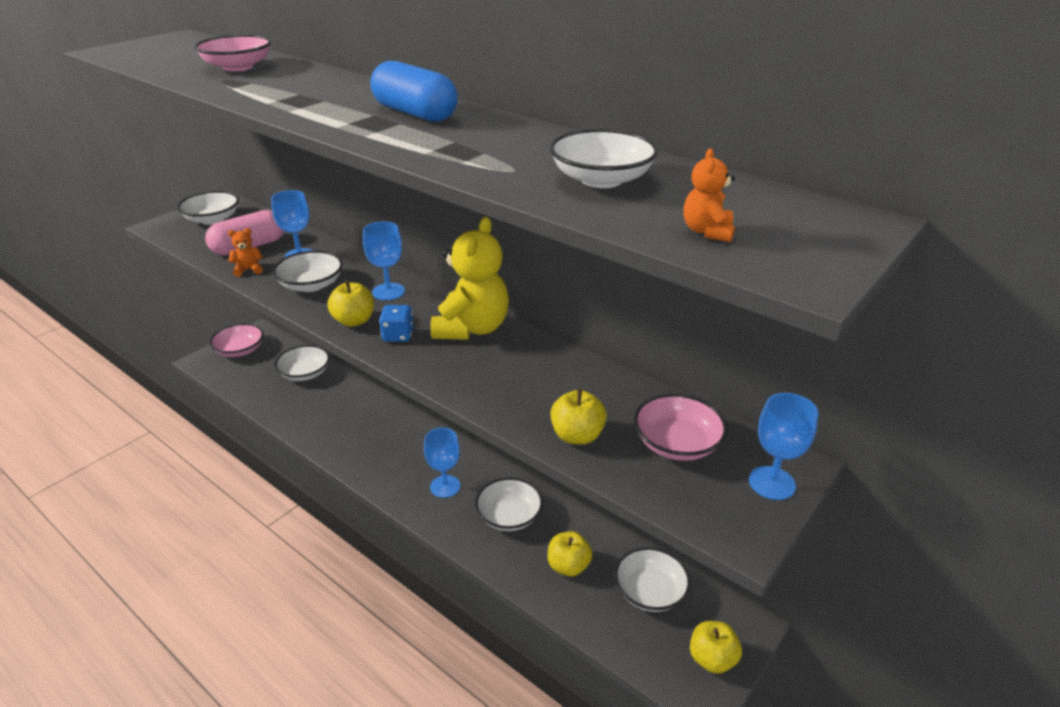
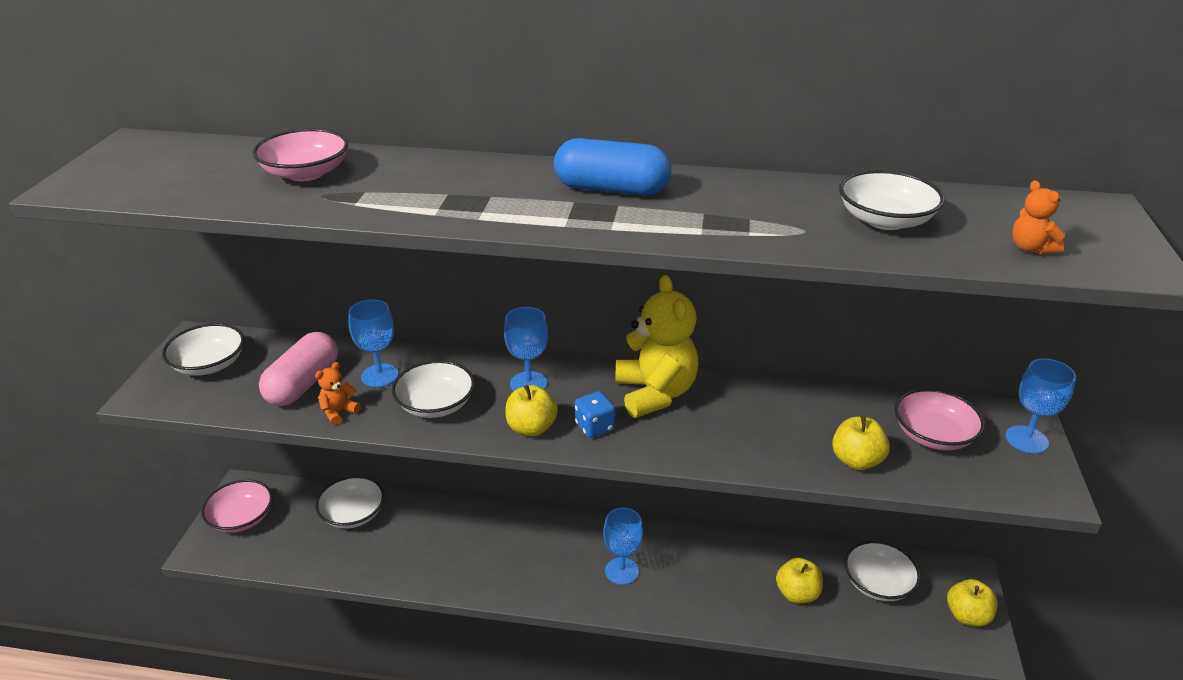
camera: 30 degrees left, 0 degrees up
white bowl [475,478,543,531] -> none

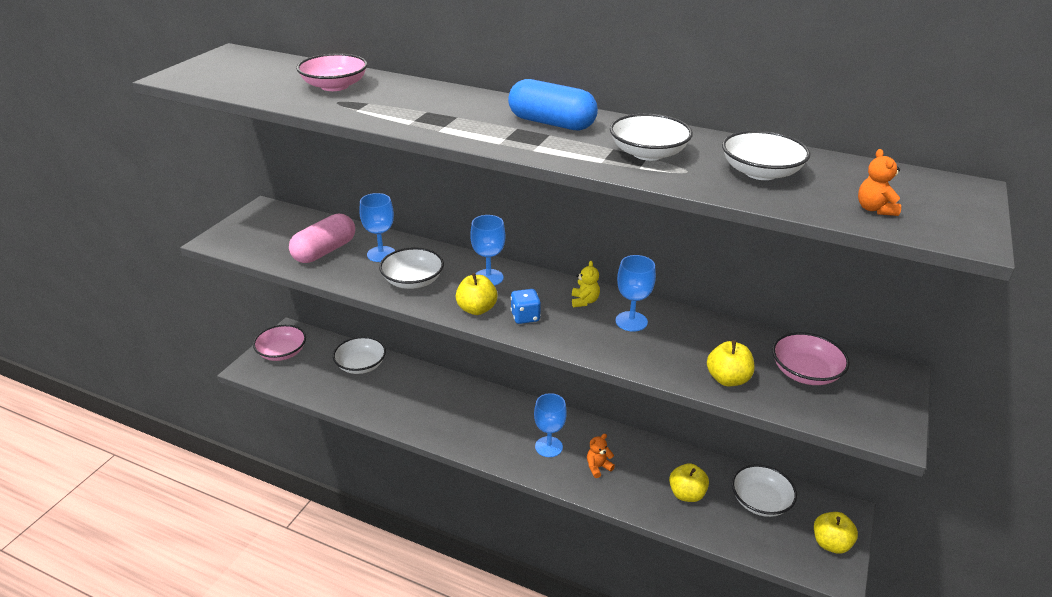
camera: 15 degrees right, 0 degrees up
white bowl [162,323,244,376] -> white bowl moved to [610,114,693,161]
orange teddy bear [315,362,361,425] -> orange teddy bear moved to [587,434,615,478]
yellow teddy bear [615,275,699,418] -> yellow teddy bear [572,261,600,307], size x0.43
blue goblet [1005,359,1076,454] -> blue goblet moved to [616,255,656,332]

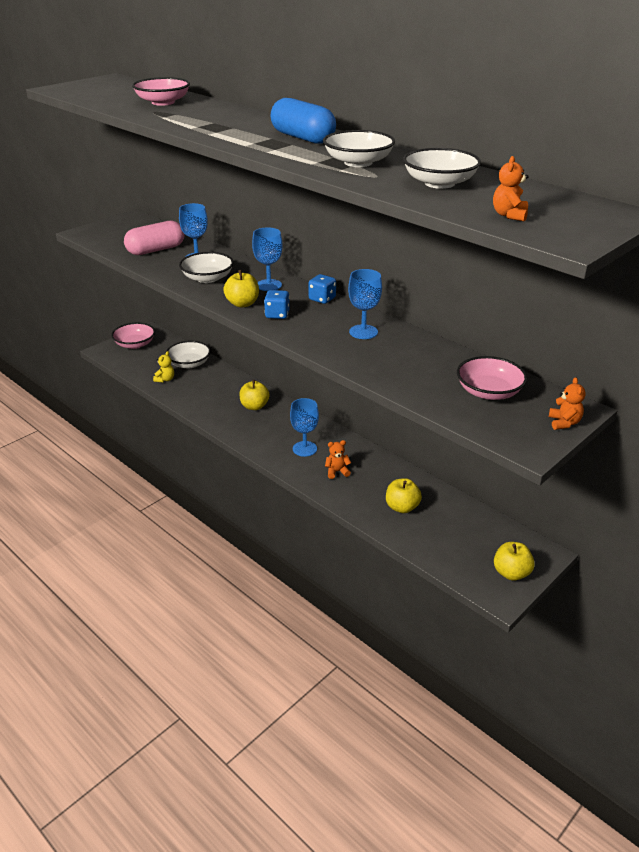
camera: 20 degrees right, 0 degrees up
yellow teddy bear [572,261,600,307] -> yellow teddy bear moved to [153,351,174,383]
yellow apple [707,340,754,386] -> yellow apple moved to [239,380,269,410]
white bowl [732,464,797,517] -> none
none -> blue dice [308,274,336,304]
none -> orange teddy bear [549,377,586,430]

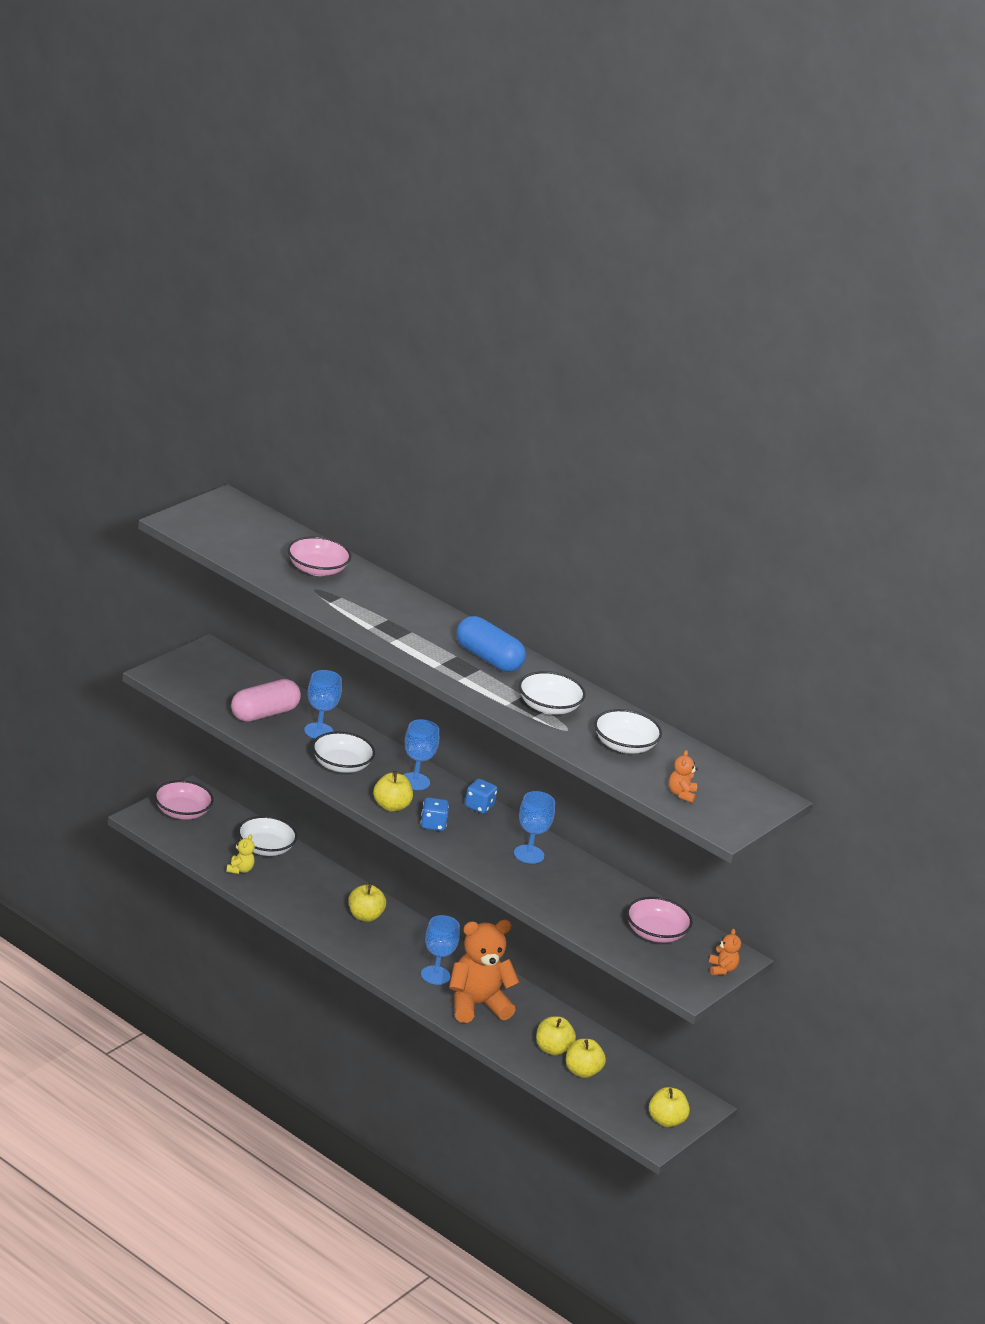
camera: 10 degrees left, 5 degrees down
orange teddy bear [325,440,351,479] -> orange teddy bear [449,920,520,1023], size x2.33
none -> yellow apple [566,1039,606,1078]

